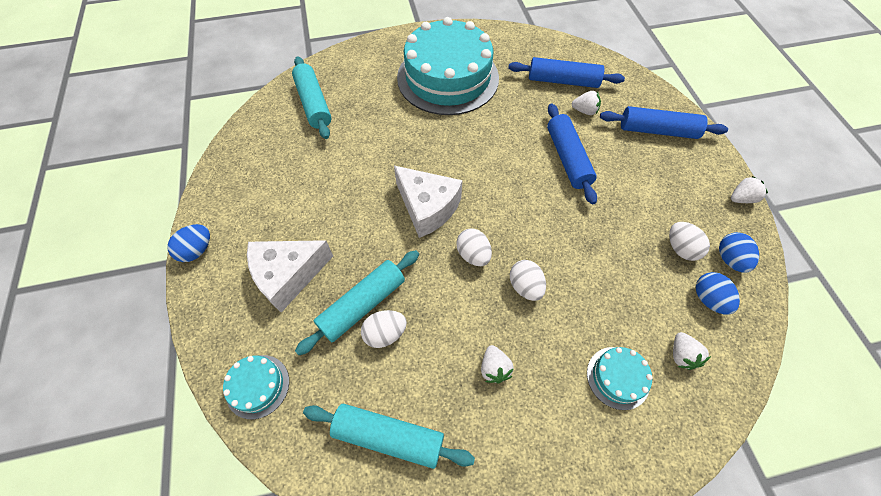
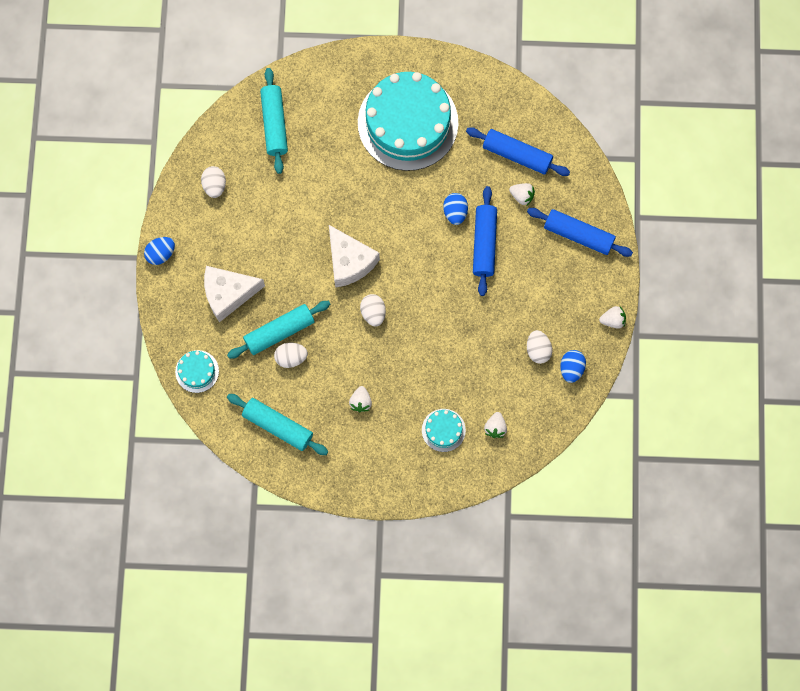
camera: 15 degrees right, 15 degrees up
white egg [510,260,546,301] -> white egg moved to [201,166,226,198]
blue egg [696,272,740,315] -> blue egg moved to [443,193,468,225]

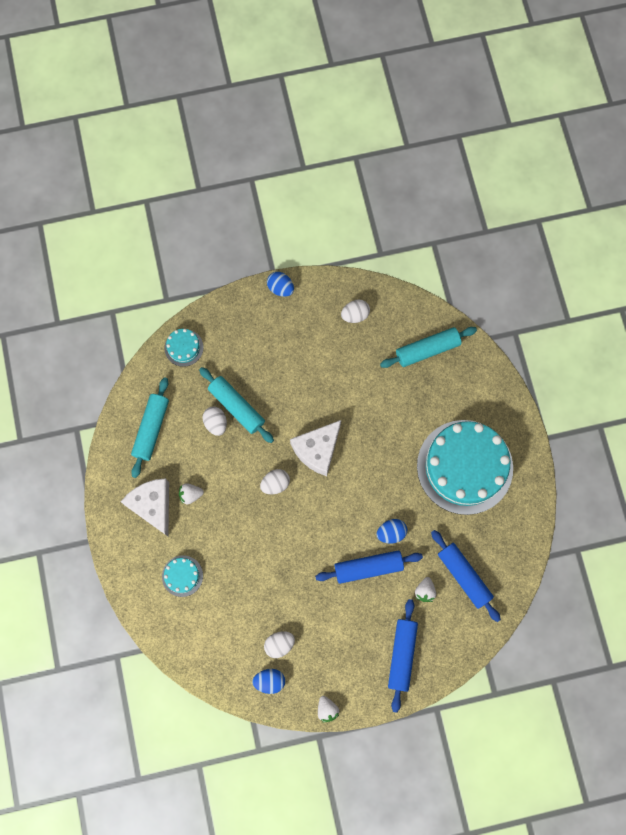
camera: 75 degrees right, 0 degrees up
white cheese [204,266,265,322] -> white cheese moved to [121,478,169,536]
blue rolling pin [466,127,570,176] -> blue rolling pin turned 45 degrees counterclockwise [431,530,501,622]
white strawberry [484,412,507,438] -> none

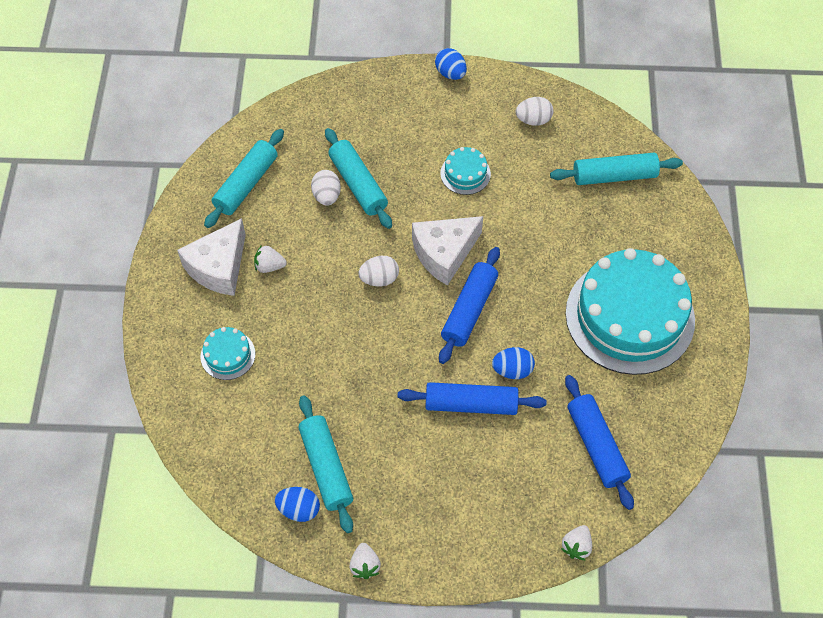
camera: 15 degrees right, 15 degrees down
white cheese [121,478,169,536] -> white cheese turned 135 degrees counterclockwise [177,218,246,296]
turquoise cake [164,329,204,367] -> turquoise cake moved to [440,147,491,195]
white egg [264,631,295,658] -> turquoise rolling pin [299,395,353,533]
blue rolling pin [388,599,418,713] -> blue rolling pin moved to [439,247,500,364]
white strawberry [415,577,436,602] -> white strawberry moved to [561,525,592,560]

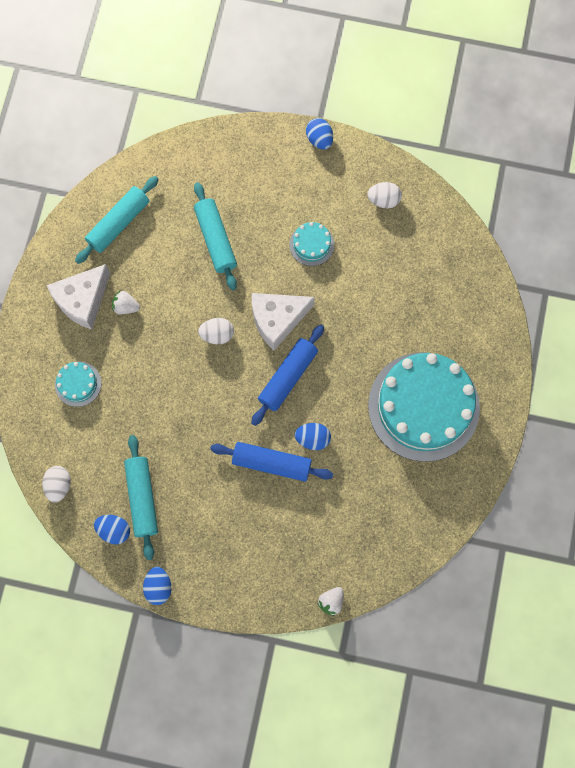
camera: 10 degrees right, 15 degrees up
white egg [311,170,341,206] -> white egg moved to [42,466,71,503]
white strawberry [349,543,381,579] -> blue egg [143,567,171,605]
turquoise rolling pin [550,153,683,185] -> none
blue rolling pin [565,375,634,510] -> none

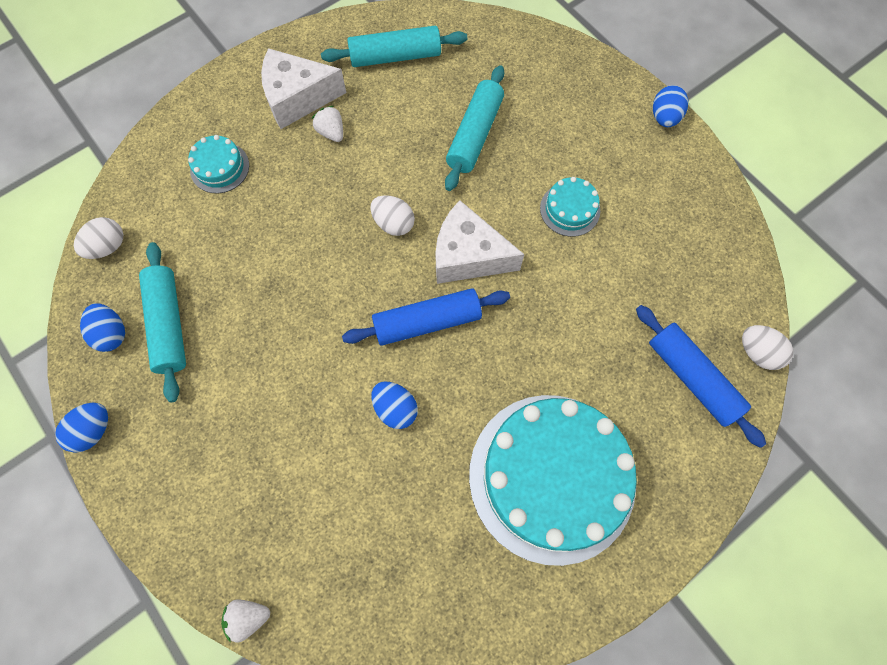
camera: 40 degrees right, 5 degrees down
turquoise rolling pin [124,435,158,560] -> turquoise rolling pin turned 45 degrees counterclockwise [139,242,186,402]
blue rolling pin [210,442,333,482] -> blue rolling pin moved to [636,305,766,448]
white egg [367,182,402,209] -> white egg moved to [742,325,793,370]

